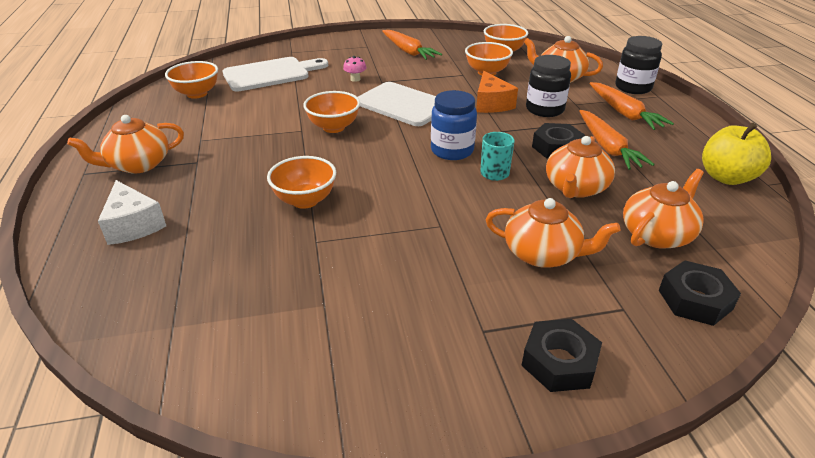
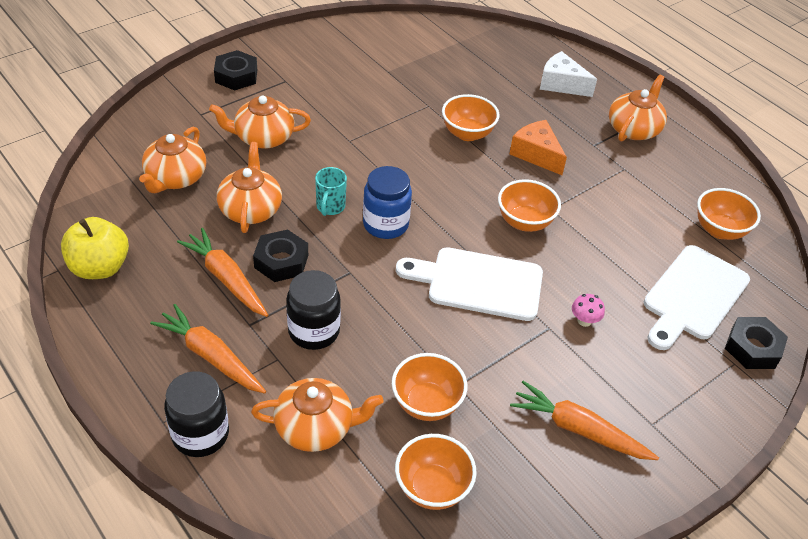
camera: 150 degrees right, 10 degrees up
orange cheese [476,71,518,113] -> orange cheese moved to [510,120,567,175]
black nut [659,261,741,326] -> black nut moved to [725,317,788,369]

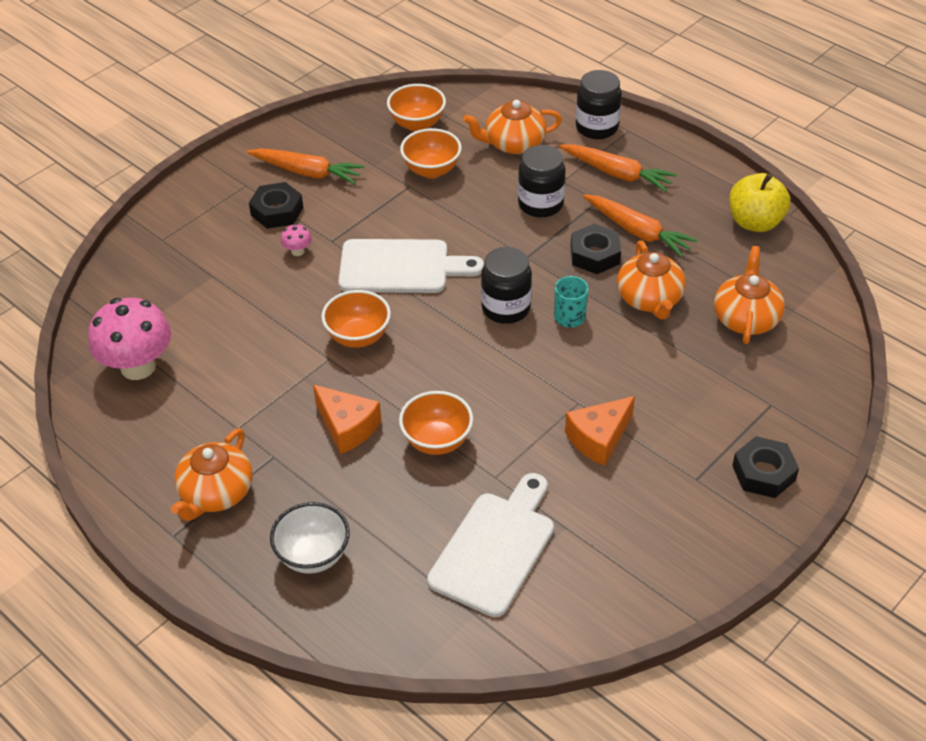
camera: 175 degrees right, 0 degrees up
orange teapot [209,95,311,149] -> none
blue jar [363,166,412,239] -> black jar [481,247,532,324]
white cheese [540,51,597,97] -> white bowl [270,502,350,574]
white cutting board [644,245,750,350] -> white cutting board moved to [427,473,554,617]
orange bowl [697,188,761,240] -> pink mushroom [88,298,172,380]
black nut [725,317,788,369] -> black nut moved to [249,182,303,229]
none -> orange cheese [565,396,635,466]

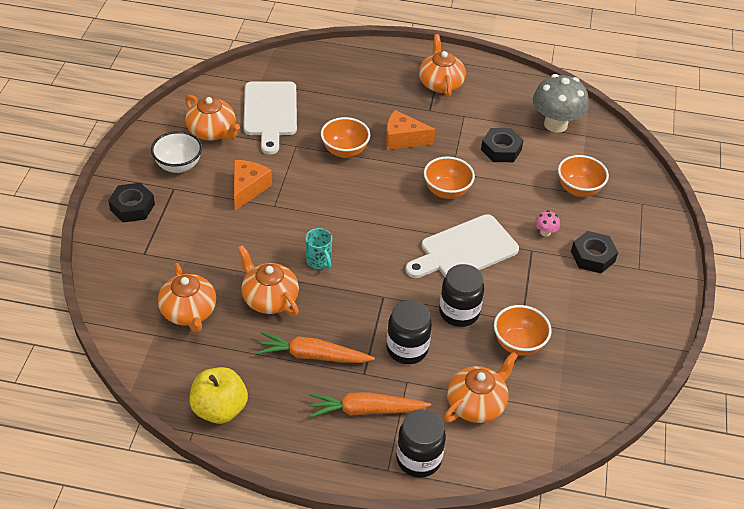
camera: 145 degrees right, 0 degrees up
pink mushroom [88,298,172,380] -> grey mushroom [533,74,589,133]
orange carrot [247,148,364,184] -> none
white bowl [270,502,350,574] -> white bowl moved to [151,131,202,173]
orange bowl [387,84,446,131] -> orange bowl moved to [558,155,609,197]
black jar [481,247,532,324] -> black jar moved to [439,264,484,327]
black nut [570,224,621,274] -> black nut moved to [481,128,524,162]
none -> orange teapot [185,95,240,141]

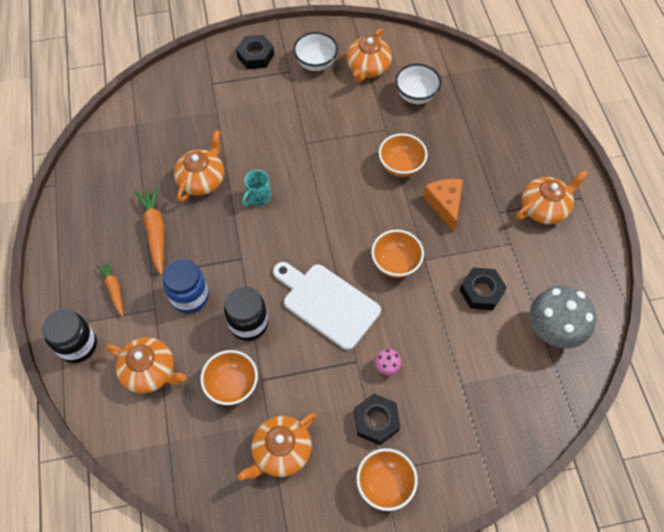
camera: 70 degrees right, 15 degrees up
orange teapot [158,263,216,333] -> orange teapot moved to [237,413,316,481]
yellow apple [189,367,248,424] -> none
orange cheese [234,160,272,211] -> none
white cutting board [243,81,297,155] -> white bowl [395,64,441,104]
orange carrot [309,392,431,417] -> orange carrot [97,260,123,317], size x0.62
black jar [387,300,432,364] -> blue jar [163,259,209,313]
orange bowl [558,155,609,197] -> orange bowl moved to [356,448,418,511]

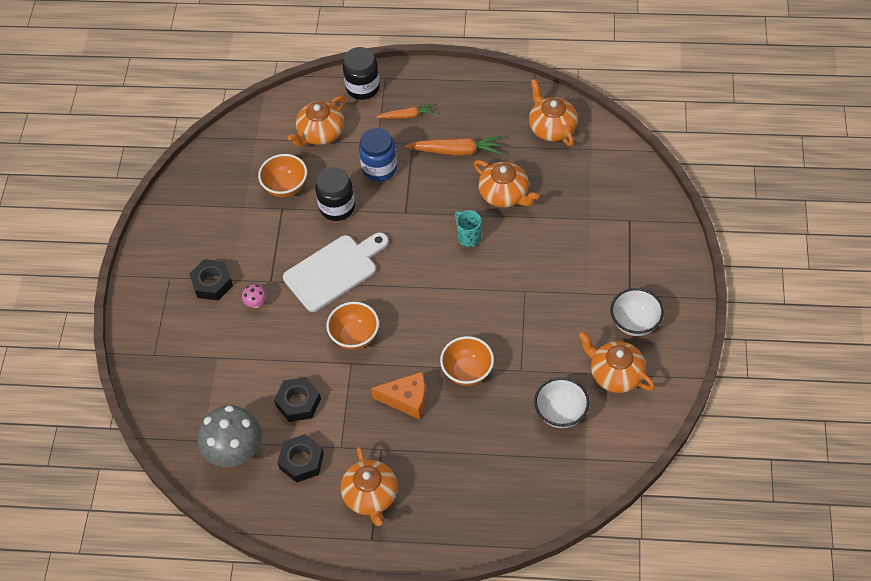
camera: 110 degrees right, 5 degrees down
black nut [236,35,274,69] -> black nut moved to [278,434,324,483]
orange teapot [237,413,316,481] -> orange teapot moved to [529,79,578,146]
orange bowl [356,448,418,511] -> none

